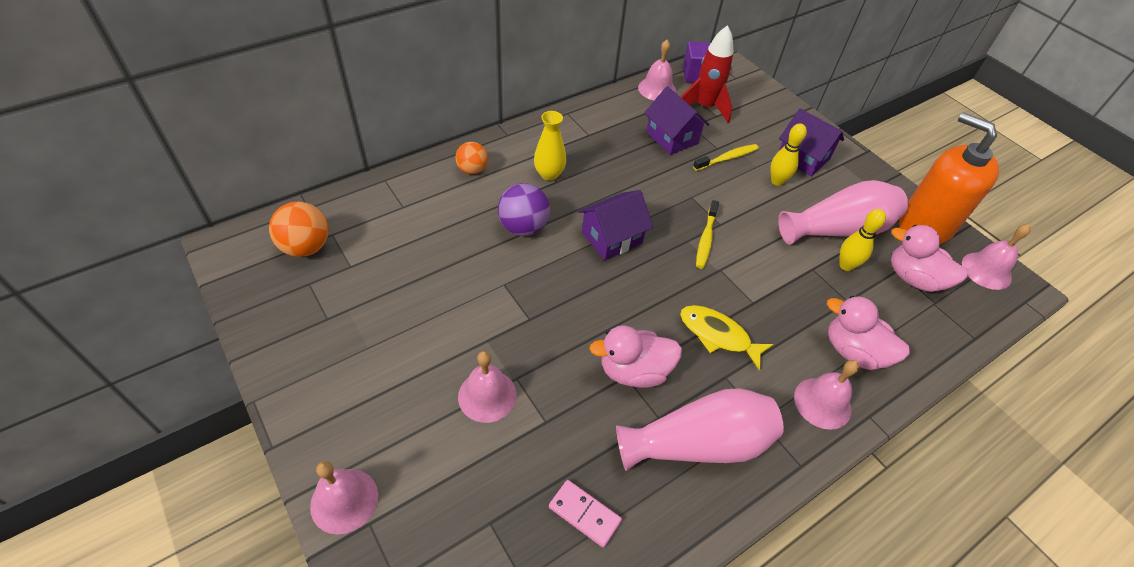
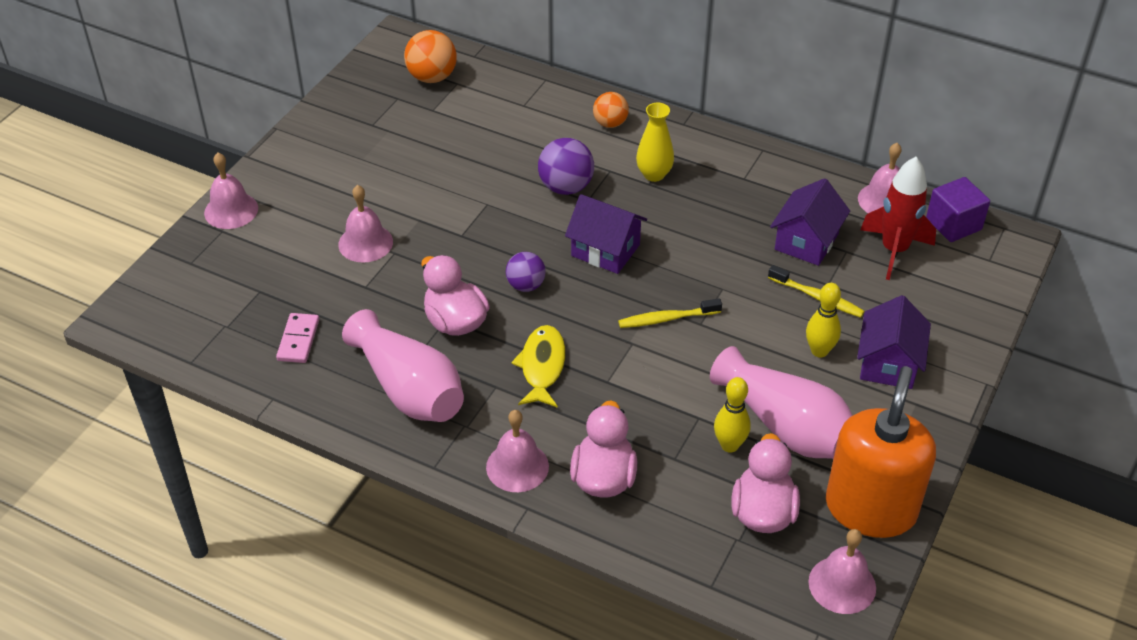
camera: 65 degrees right, 5 degrees down
none -> purple ball [506,252,546,292]

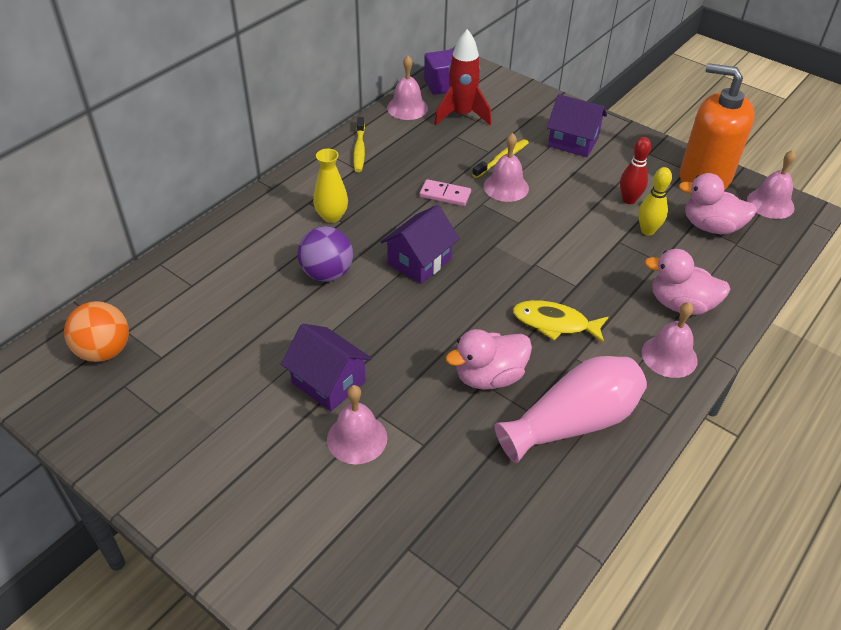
camera: 80 degrees left, 0 degrees up
pink bell [204,153,258,229] -> pink bell moved to [484,133,529,202]
pink domino [276,313,319,363] -> pink domino moved to [420,179,471,206]
purple ball [506,252,546,292] -> none
orange ball [593,92,629,128] -> none
yellow toothbrush [618,298,722,328] -> yellow toothbrush moved to [353,117,365,172]
pink vase [710,346,853,459] -> red bowling pin [620,137,651,204]
purple house [770,178,850,266] -> purple house moved to [281,324,372,411]
yellow bowling pin [806,283,841,358] -> none

